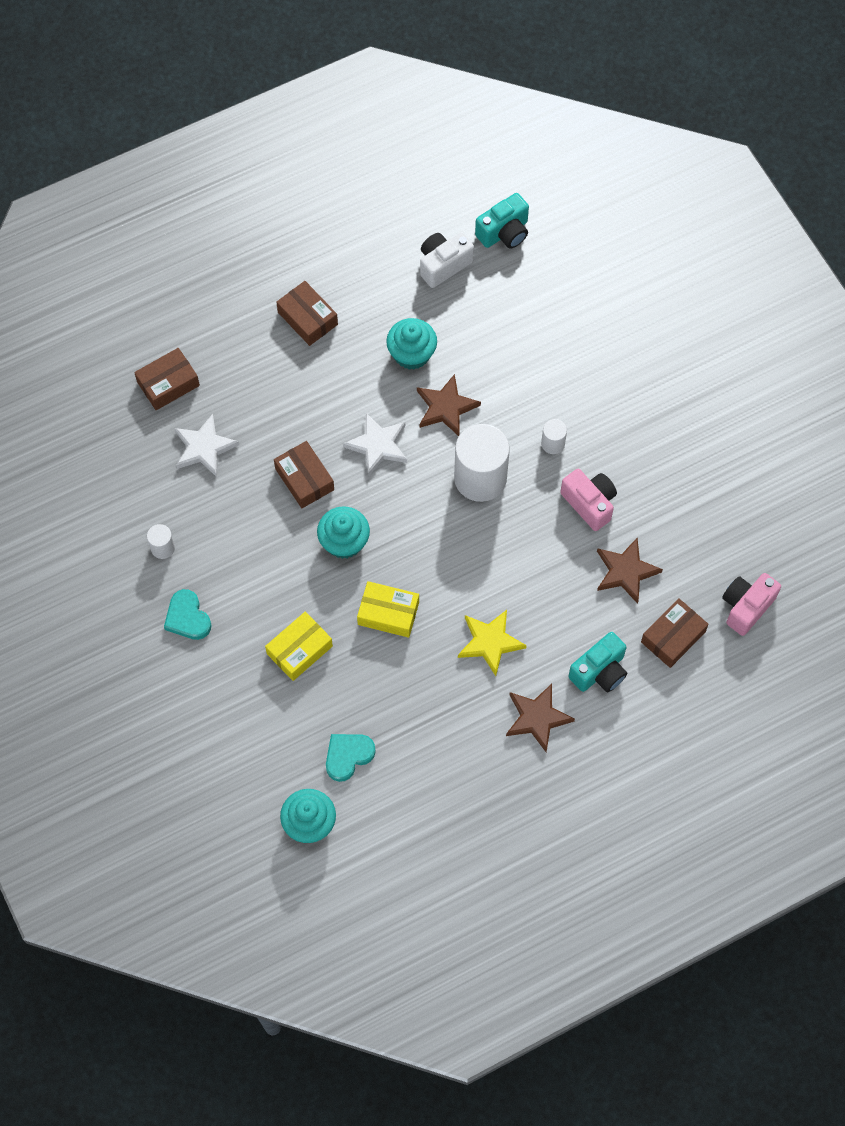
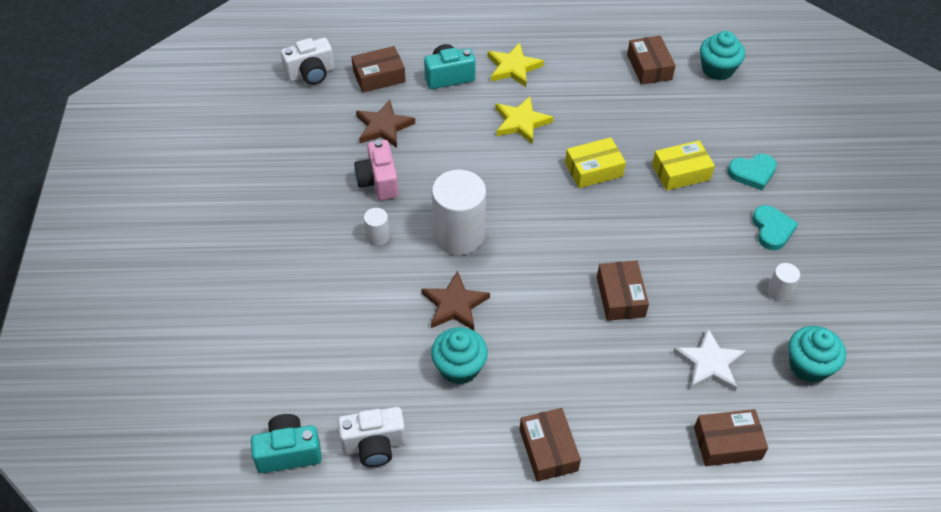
camera: 155 degrees left, 15 degrees down
turquoise cupcake [317,506,370,559] -> turquoise cupcake moved to [789,326,846,383]
turquoise heart [326,734,376,782] -> turquoise heart moved to [727,154,777,190]
white star [343,413,407,476] -> none
yellow box [357,581,419,638] -> yellow box turned 60 degrees counterclockwise [565,137,626,188]
brown star [506,684,575,752] -> yellow star [488,43,544,87]
pink camera [722,573,781,636] -> white camera [281,38,334,85]
none -> brown box [627,35,676,85]

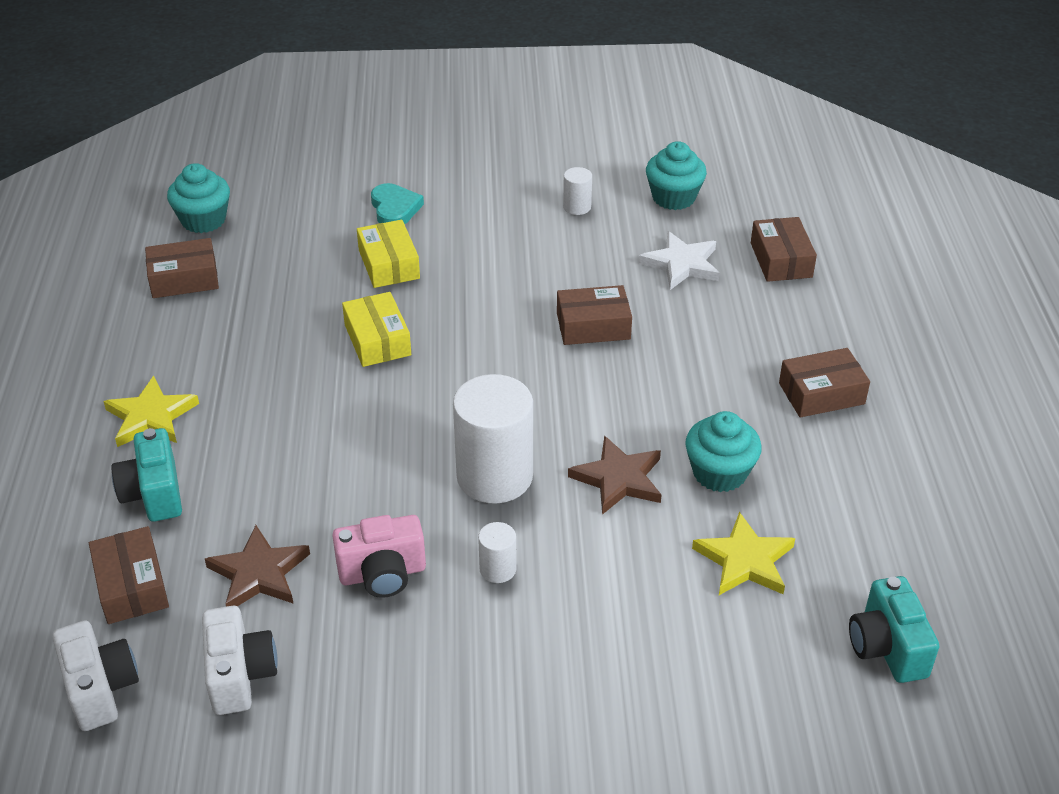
camera: 90 degrees left, 10 degrees down
white camera [338,407,406,467] -> white camera moved to [202,606,278,715]
yellow star [495,96,553,145] -> yellow star moved to [692,512,795,595]
turquoise heart [752,205,798,250] -> none

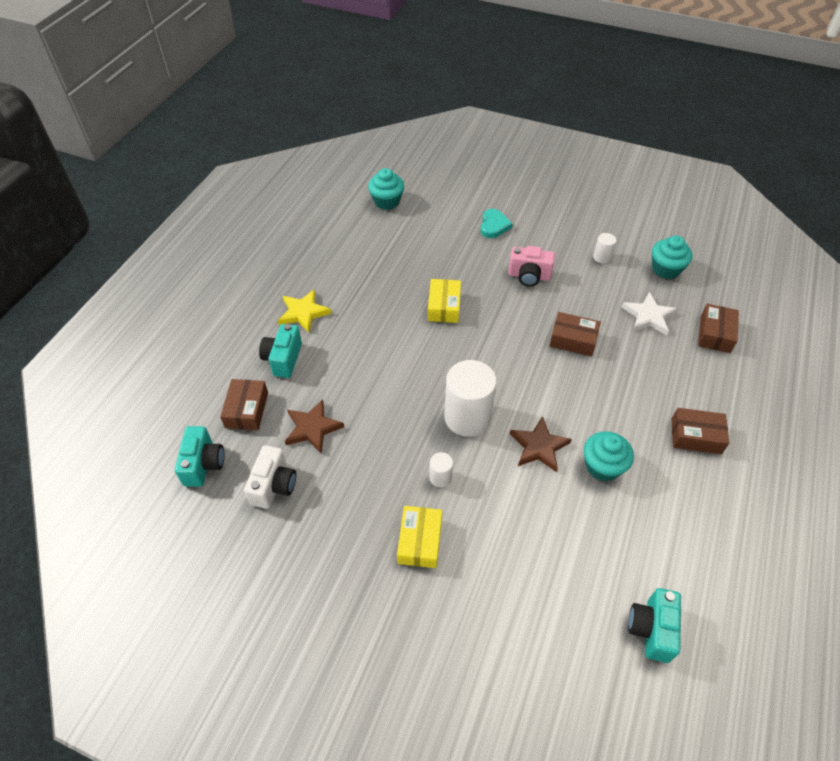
camera: 25 degrees right, 10 degrees up
white camera [53,620,139,731] -> turquoise camera [175,426,224,487]
brown box [145,238,219,298] -> none
pink camera [332,515,426,598] -> pink camera moved to [508,246,555,287]
yellow box [357,220,420,288] -> yellow box moved to [397,506,442,568]
yellow star [692,512,795,595] -> none

